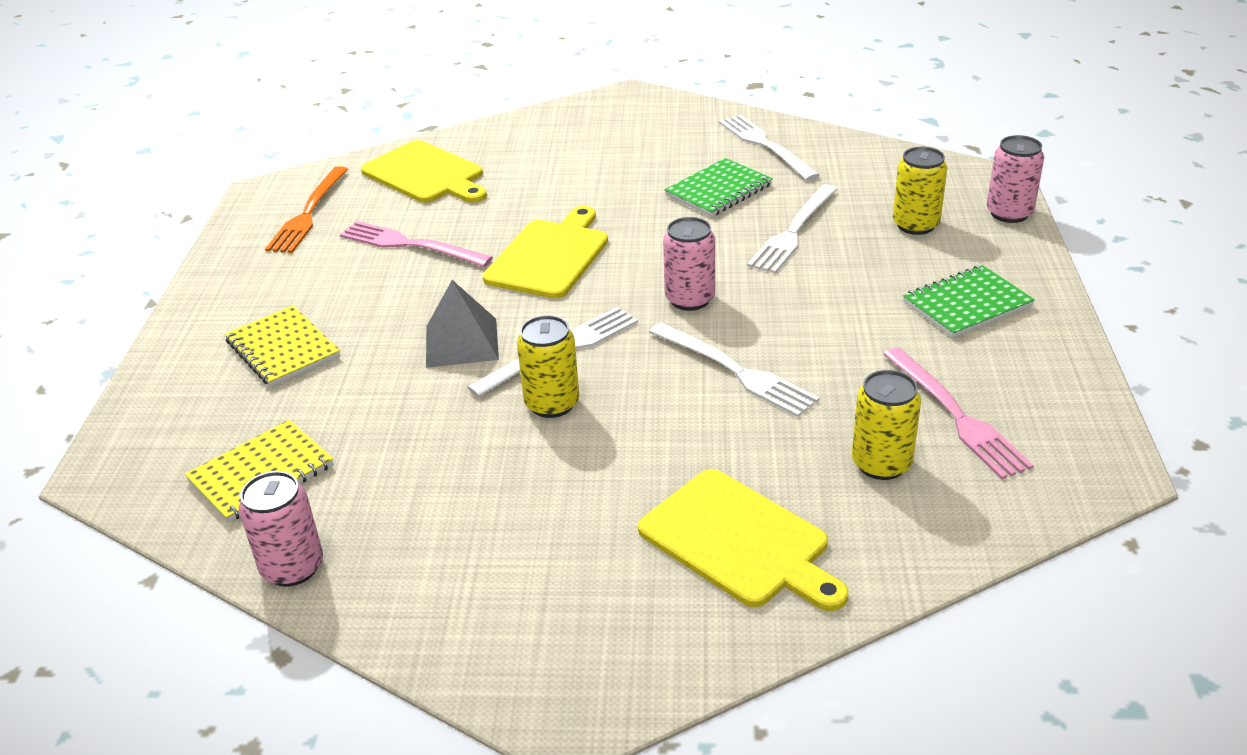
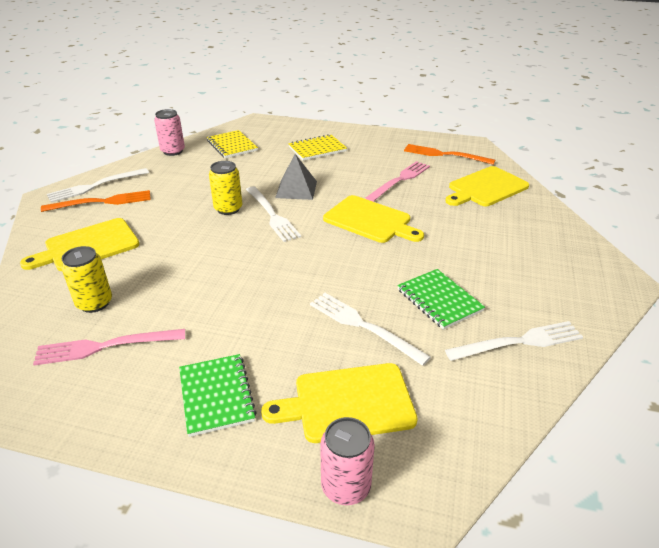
camera: 100 degrees right, 0 degrees up
white fork [649,322,820,417] -> white fork moved to [47,168,149,203]
pink can [663,217,715,311] -> none
yellow can [893,147,947,235] -> yellow cutting board [261,363,418,443]
none -> orange fork [41,190,151,212]

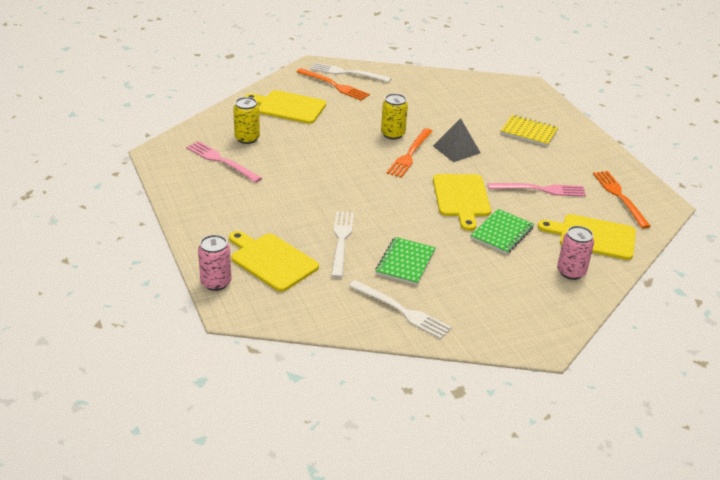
camera: 50 degrees right, 0 degrees up
pink can [154,109,185,156] -> pink can moved to [557,226,594,280]
green notebook [179,354,257,437] -> green notebook moved to [470,209,534,254]
yellow notebook [207,130,258,158] -> none
white fork [246,186,301,242] -> orange fork [386,128,433,178]

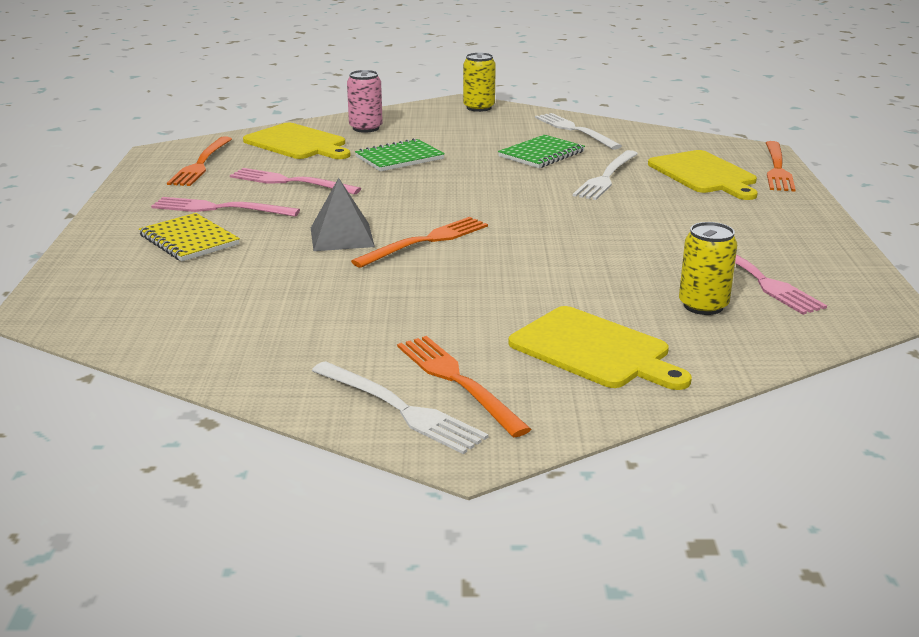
camera: 155 degrees left, 10 degrees down
pink can [198,235,232,291] -> orange fork [766,141,796,192]
yellow can [381,93,408,140] -> yellow can moved to [463,52,496,112]
yellow cutting board [433,174,491,231] -> none
none -> pink fork [151,197,300,217]

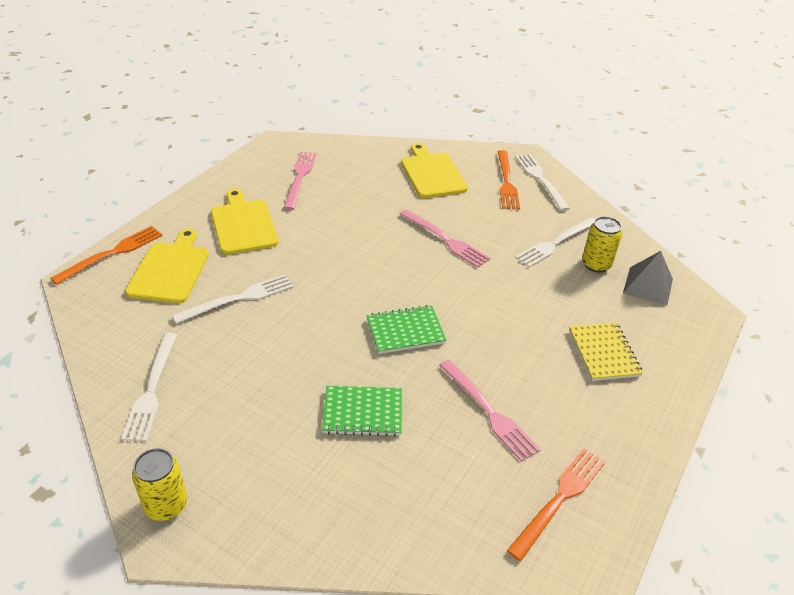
camera: 150 degrees left, 15 degrees up
pink fork [151,197,300,217] -> pink fork moved to [399,209,490,268]
yellow cutting board [243,123,351,159] -> yellow cutting board moved to [211,189,279,255]
grey pyramid [311,178,375,251] -> grey pyramid moved to [623,251,673,306]
pink can [347,70,383,133] -> none
orange fork [351,217,488,268] -> none
green notebook [498,135,585,168] -> green notebook moved to [367,305,446,354]
yellow can [679,222,737,315] -> yellow can moved to [582,216,622,273]
none -> white fork [515,217,595,267]

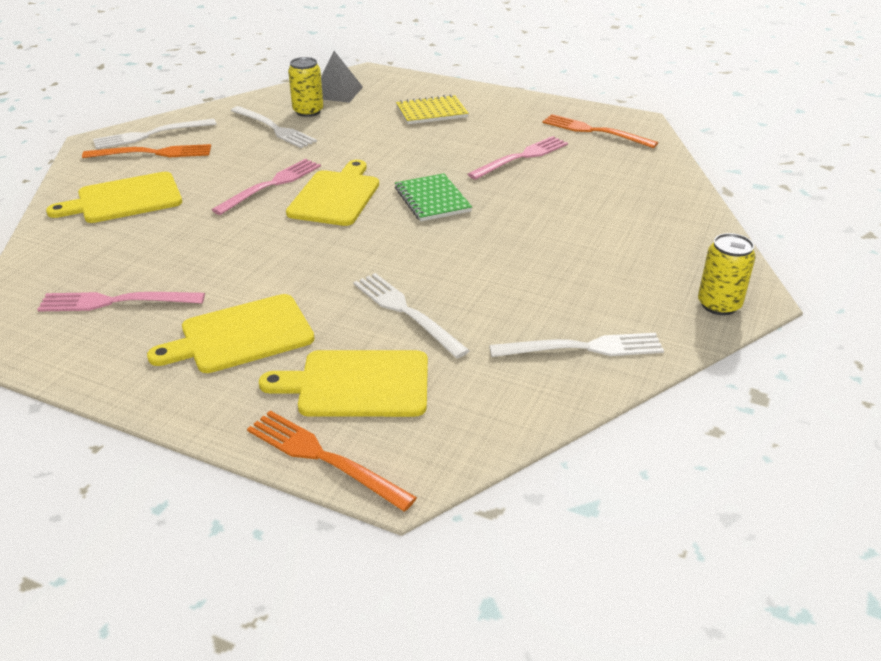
camera: 95 degrees left, 5 degrees down
green notebook [322,386,402,437] -> none
none -> yellow cutting board [286,160,379,226]

